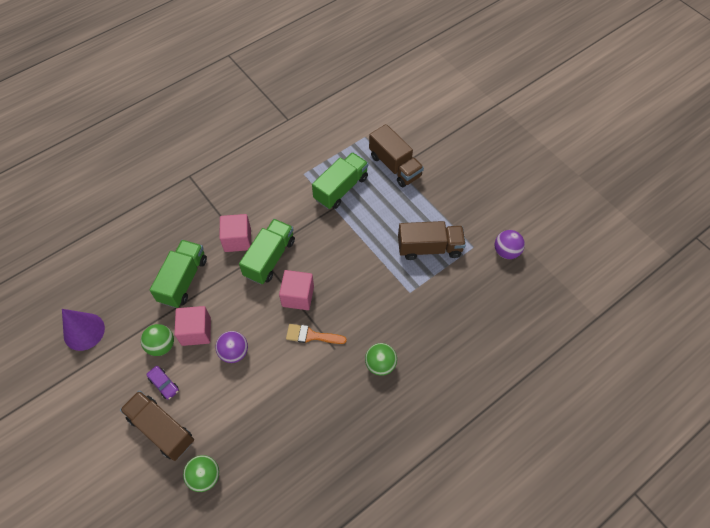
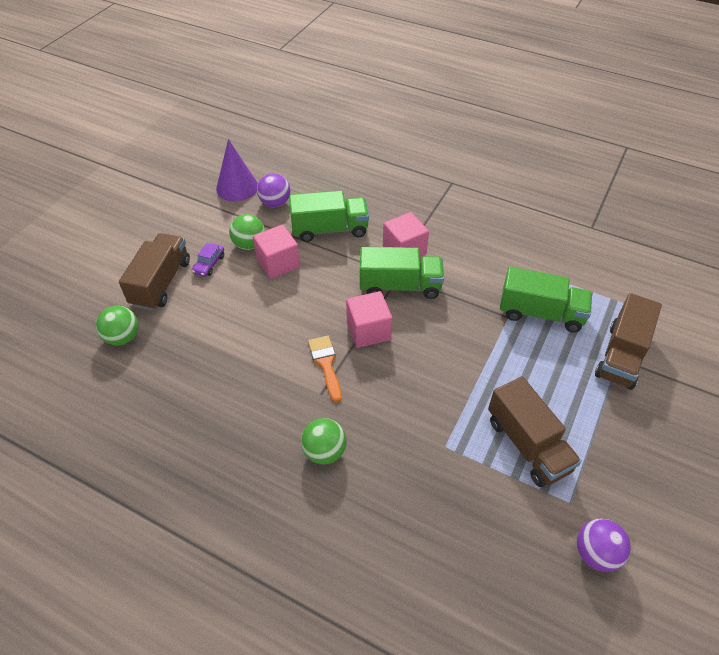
camera: 65 degrees right, 10 degrees down
purple ball [215,331,248,363] -> purple ball moved to [257,173,290,207]

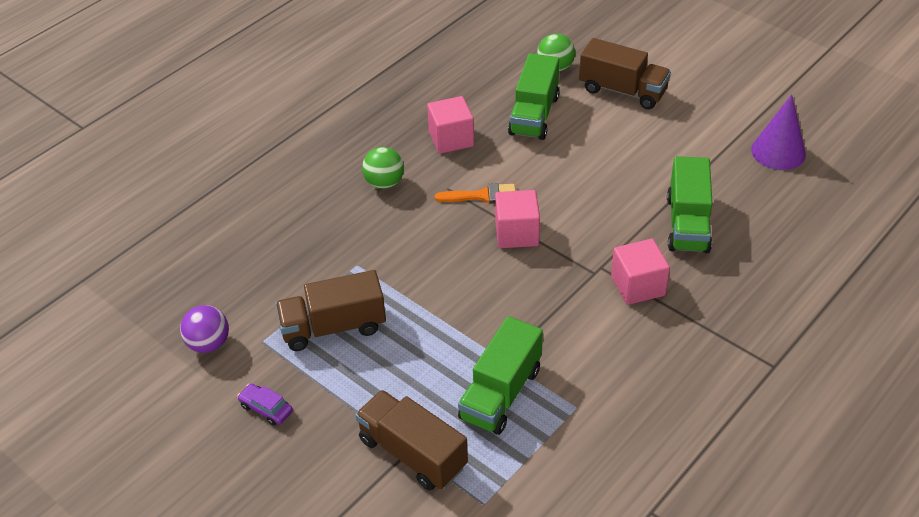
camera: 105 degrees right, 5 degrees down
purple car [192,243,224,277] -> purple car moved to [237,384,293,426]
green ball [229,214,265,250] -> none
pink cube [253,225,300,279] -> pink cube moved to [427,96,474,154]
purple ball [257,173,290,207] -> none
green truck [360,247,444,299] -> green truck moved to [508,53,559,140]

